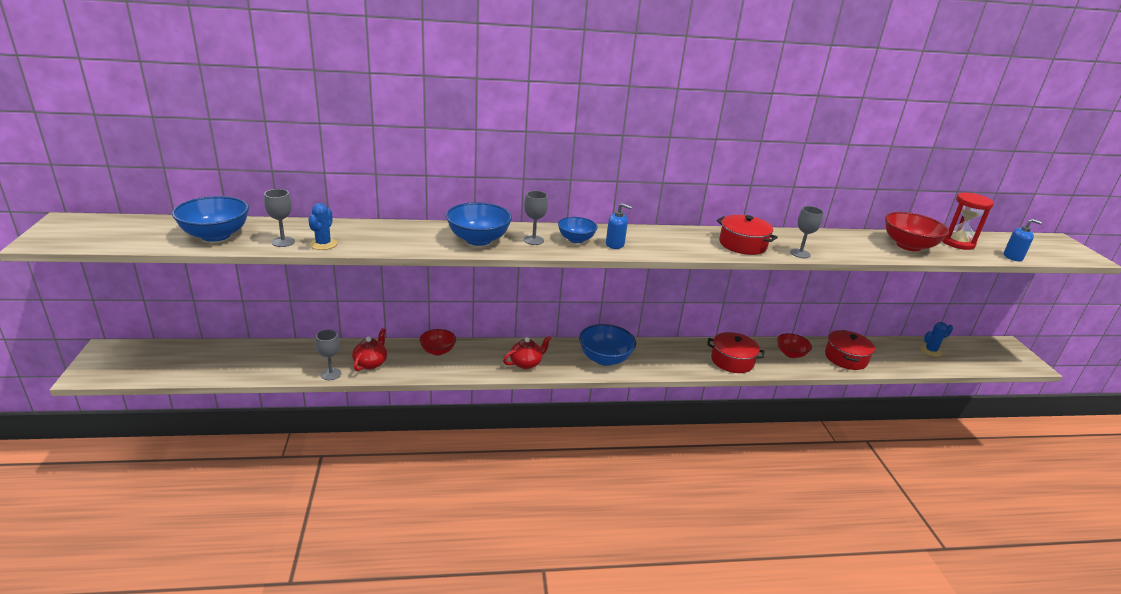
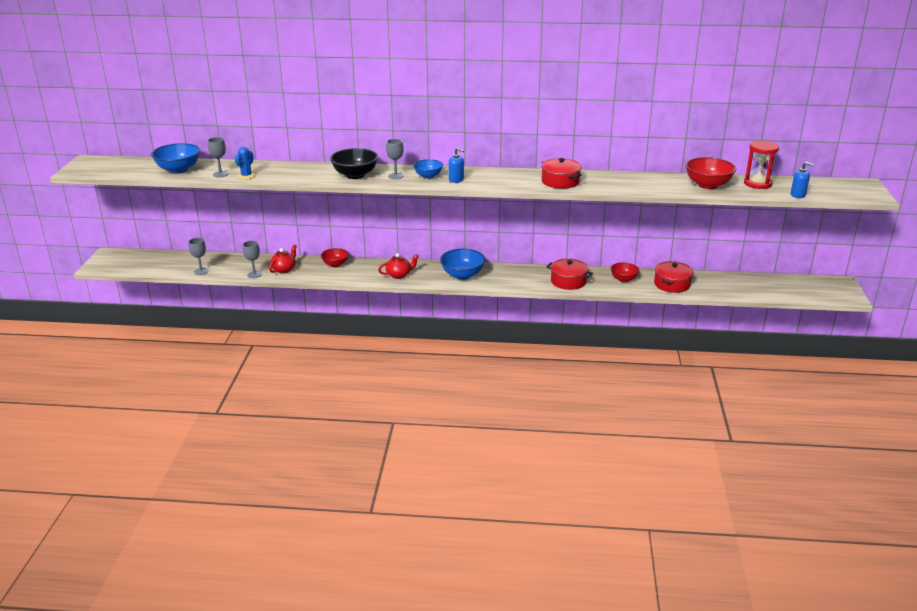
camera: 15 degrees right, 0 degrees up
blue bowl [446,202,512,246] -> black bowl [330,148,378,179]
grey goblet [790,206,824,258] -> grey goblet moved to [189,238,209,275]
blue cactus [920,322,953,357] -> none

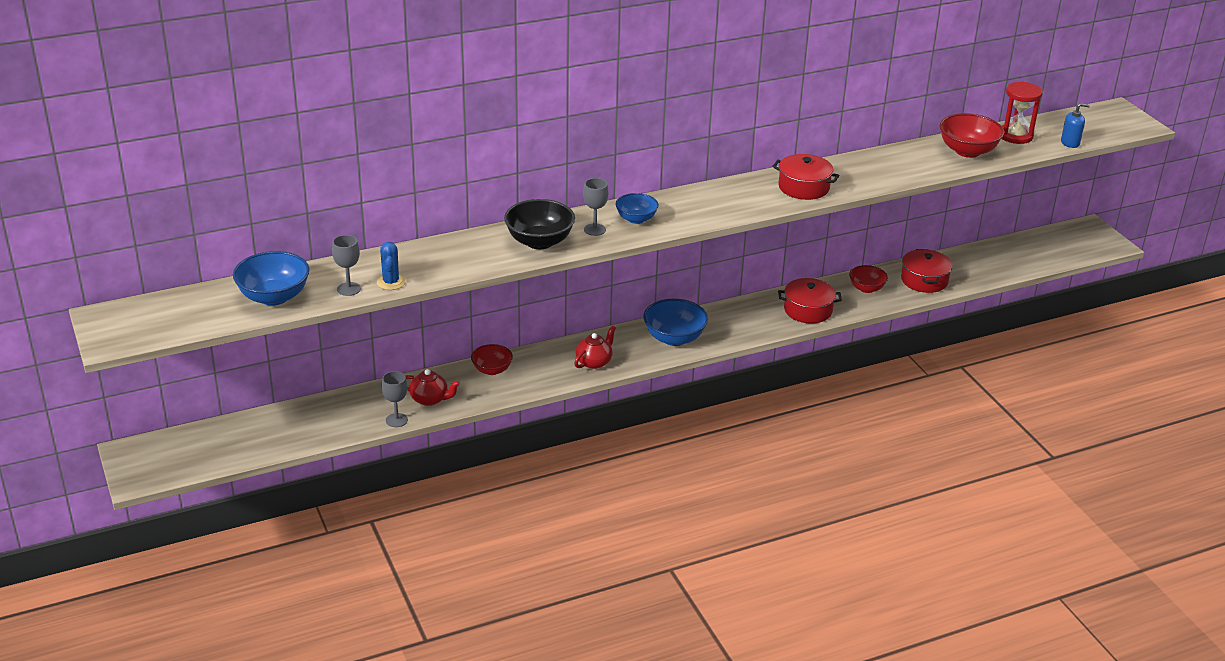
camera: 30 degrees left, 5 degrees up
grey goblet [189,238,209,275] -> none
red teapot [269,245,297,274] -> red teapot turned 105 degrees clockwise [405,369,460,406]
blue soap dispenser [448,148,464,183] -> none

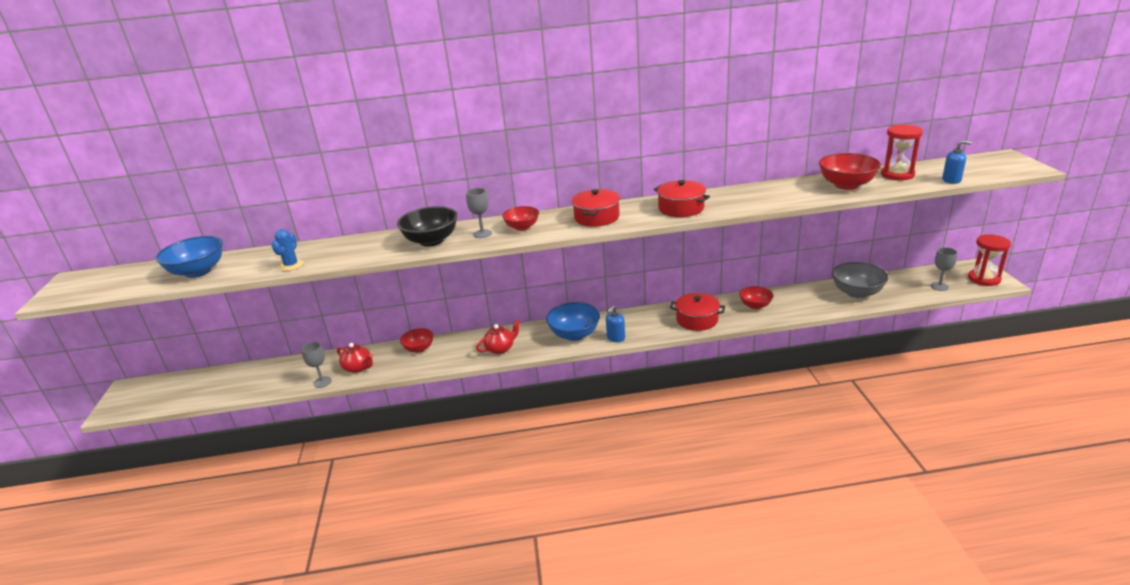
camera: 20 degrees right, 5 degrees down
grey goblet [332,235,361,296] -> grey goblet moved to [930,247,957,291]
blue bowl [616,193,659,224] -> red bowl [502,206,539,231]
red pot [901,249,953,293] -> red pot moved to [572,189,620,227]
none -> blue soap dispenser [606,306,625,342]
none -> grey bowl [832,262,888,298]
none -> red hourglass [968,234,1011,286]

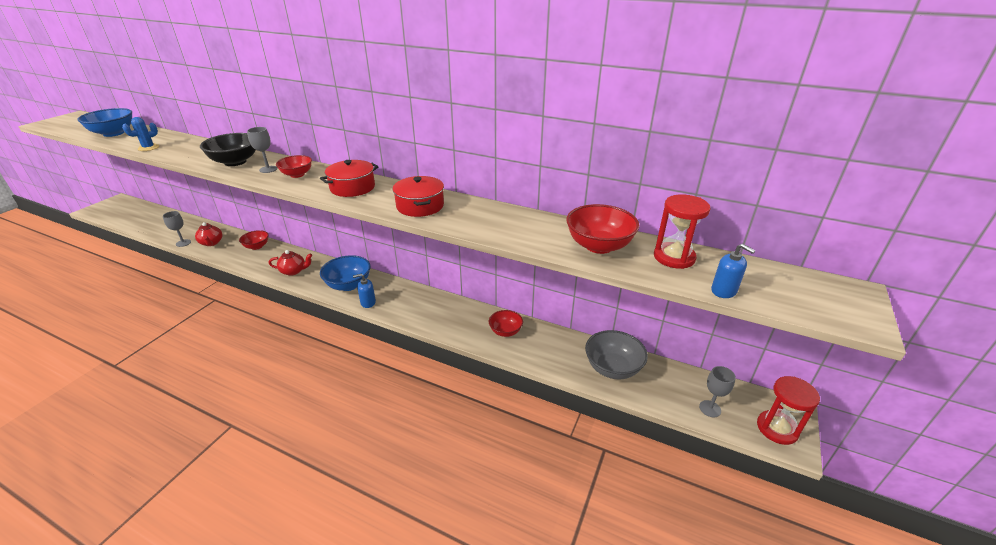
camera: 30 degrees right, 5 degrees up
red pot [670,293,725,331] -> none

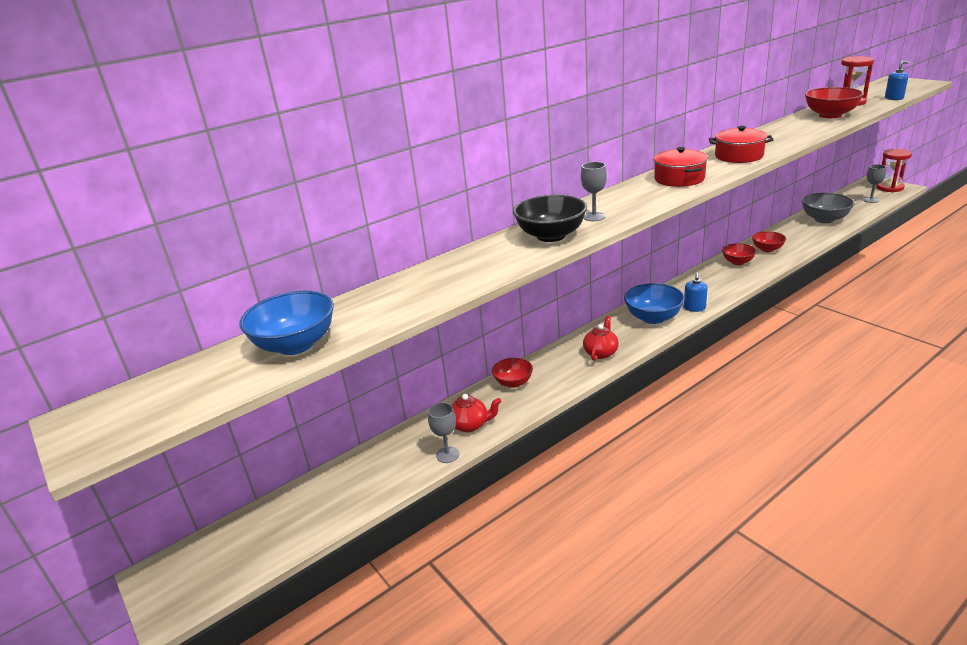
camera: 60 degrees left, 5 degrees down
blue cactus [122,117,159,151] -> none
red bowl [276,155,312,178] -> red bowl moved to [722,243,757,265]

